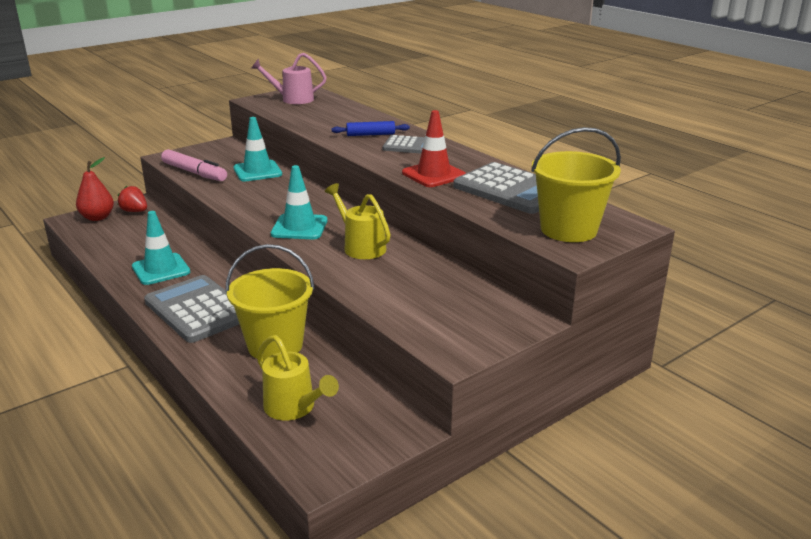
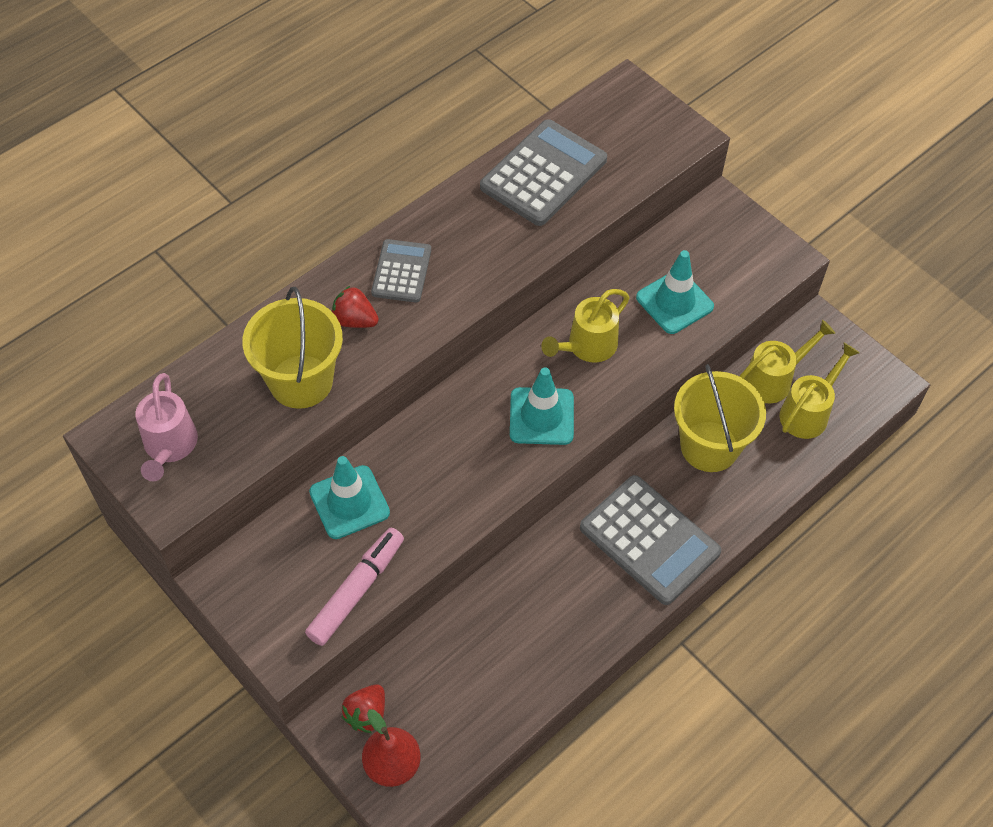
camera: 95 degrees left, 30 degrees up
turquoise traffic cone [132,211,190,285] -> turquoise traffic cone moved to [636,250,714,334]
grey calculator [144,275,239,343] -> grey calculator turned 90 degrees counterclockwise [580,475,721,605]
blue rolling pin [332,121,410,136] -> red strawberry [332,286,379,328]
red traffic cone [402,110,466,187] -> none
yellow bucket [531,127,621,242] -> yellow bucket moved to [242,287,343,409]
none -> yellow watering can [739,320,835,403]

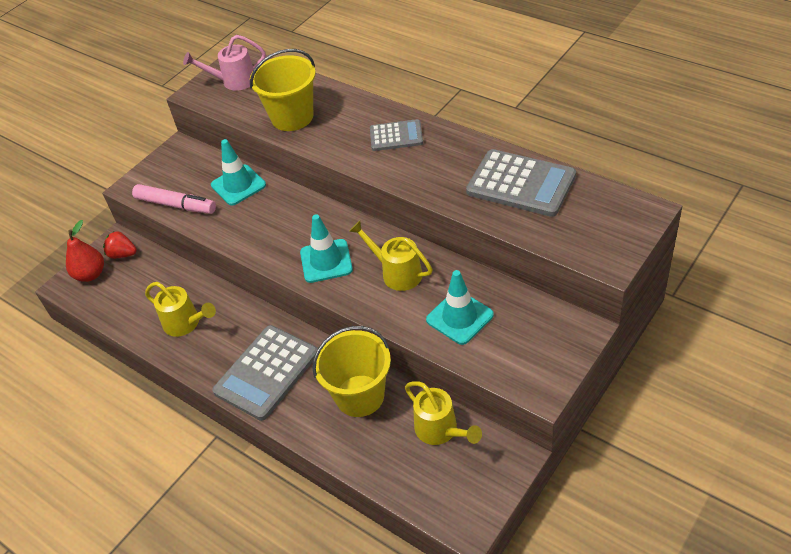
camera: 85 degrees right, 10 degrees down
red strawberry [332,286,379,328] -> none
yellow watering can [779,343,860,439] -> yellow watering can moved to [145,282,216,337]

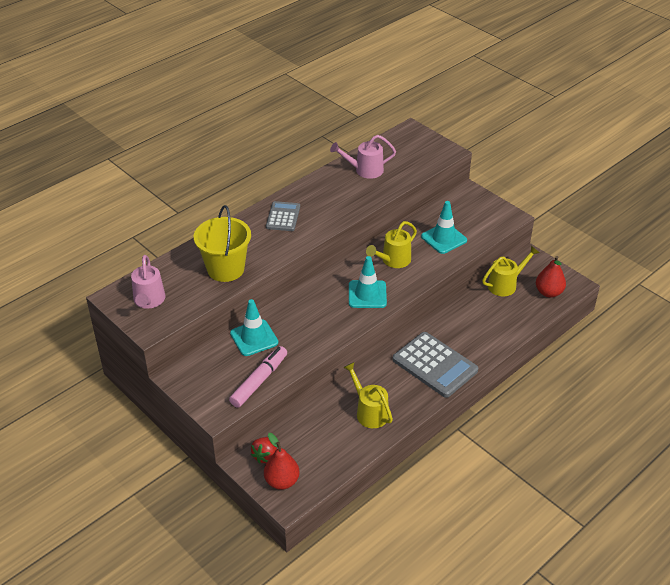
camera: 85 degrees left, 5 degrees down
yellow watering can [145,282,216,337] -> yellow watering can turned 75 degrees counterclockwise [343,362,393,428]
yellow bucket [312,326,391,417] -> none
grey calculator [466,149,576,217] -> pink watering can [330,135,396,179]
none -> red pear [536,256,566,298]

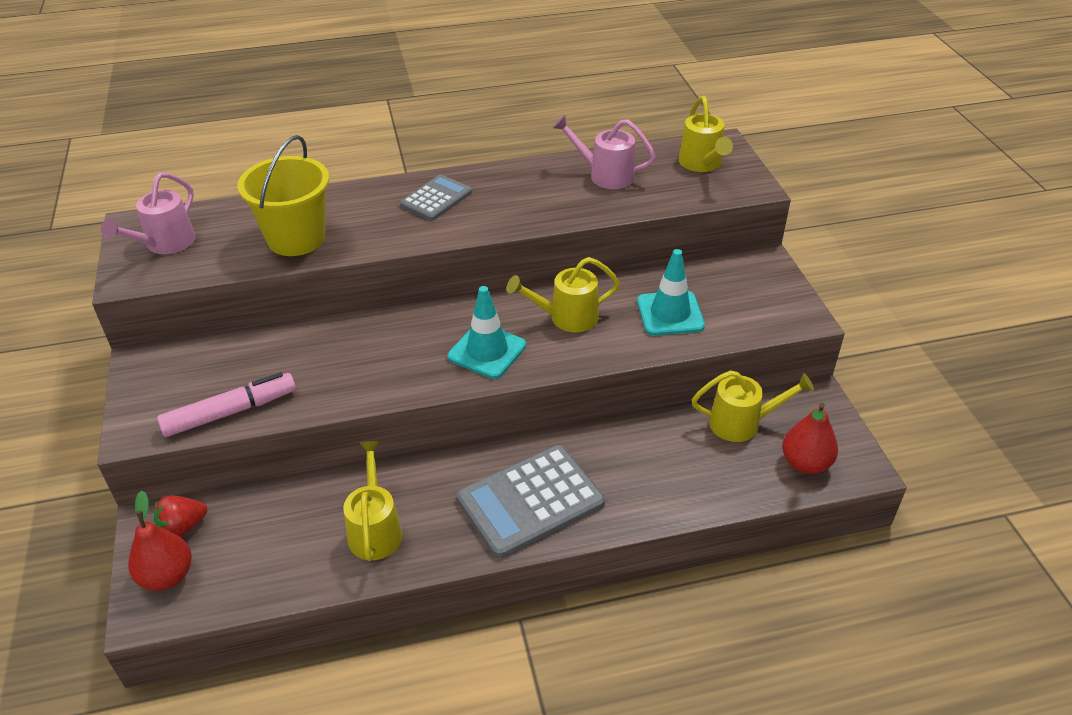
camera: 30 degrees right, 0 degrees up
turquoise traffic cone [230,299,278,356] -> none
grey calculator [392,332,478,398] -> grey calculator turned 75 degrees clockwise [457,445,605,558]
none -> yellow watering can [678,96,733,172]

